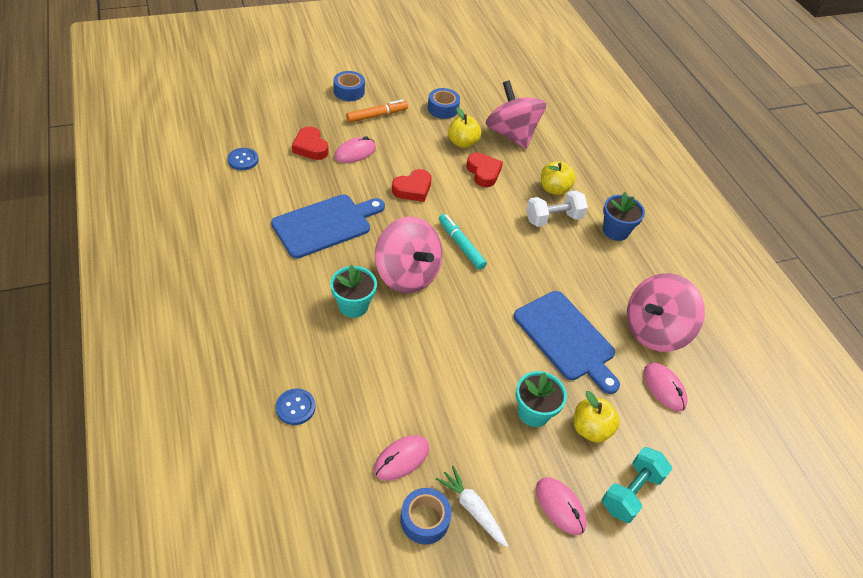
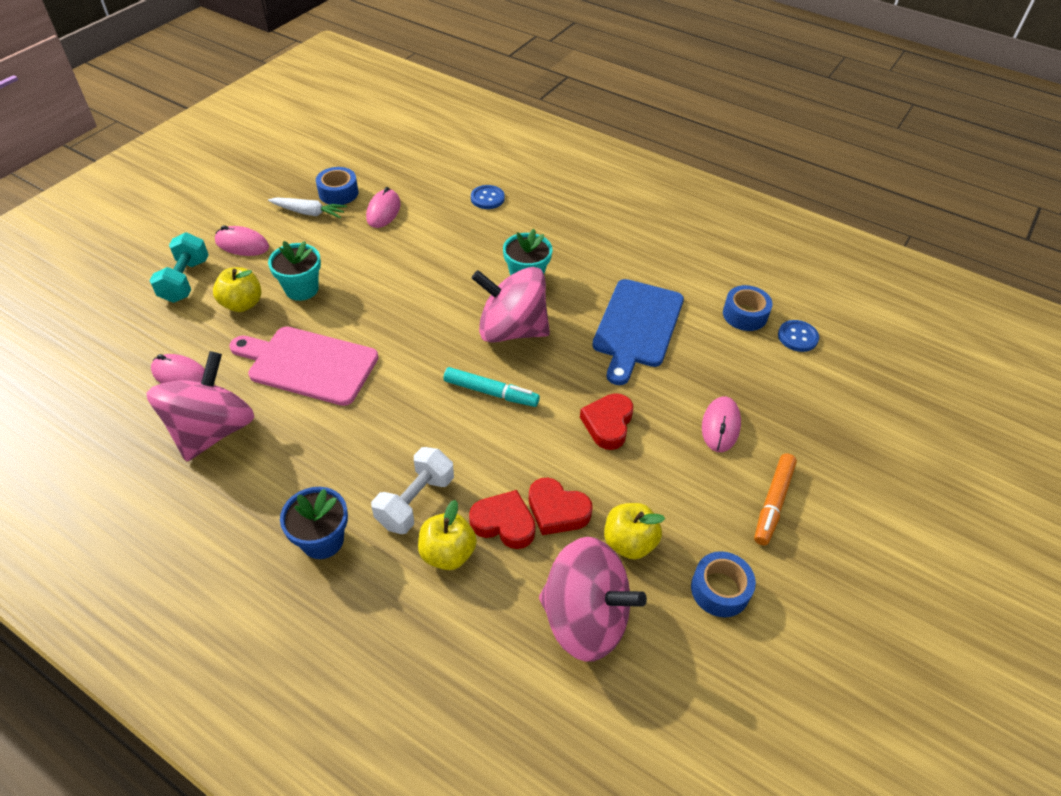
camera: 145 degrees right, 0 degrees up
red heart [292,126,329,160] -> red heart moved to [469,490,536,549]
blue tape [333,71,365,101] -> blue tape moved to [723,285,773,331]
blue cutting board [513,291,620,394] -> pink cutting board [229,327,379,406]

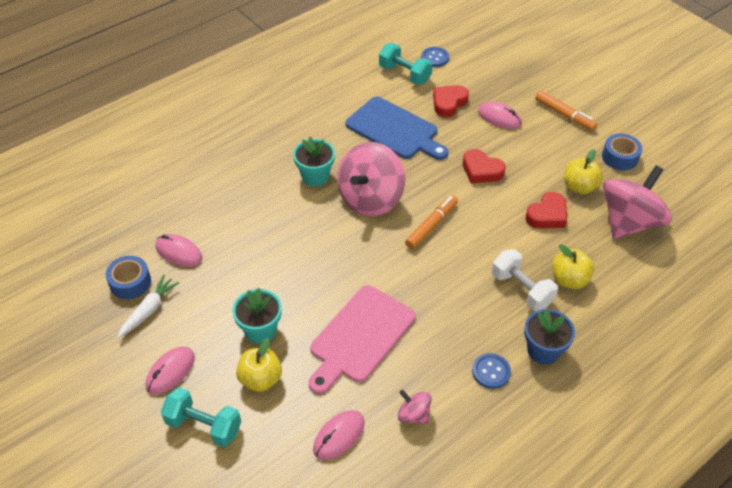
camera: 70 degrees left, 0 degrees up
pink spinning top [146,351,254,462] -> pink spinning top [398,390,431,424], size x0.46
turquoise marker [444,367,540,407] -> orange marker [405,195,458,249]
red heart [469,490,536,549] -> red heart moved to [433,85,469,117]
blue button [471,185,505,209] -> blue button moved to [472,353,511,389]
blue tape [723,285,773,331] -> turquoise dumbbell [379,43,433,85]

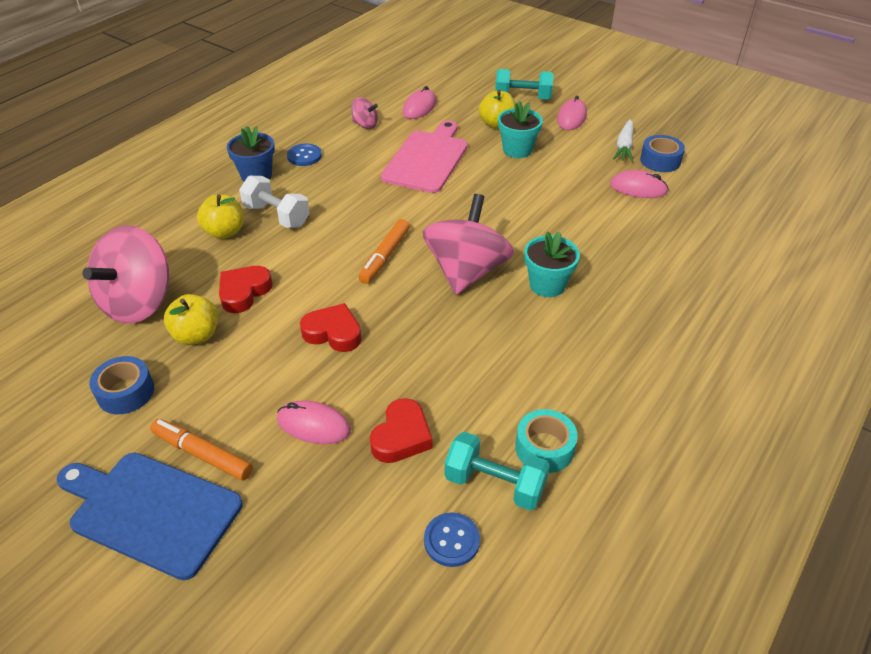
camera: 165 degrees right, 5 degrees down
blue cutting board [346,97,448,160] -> blue cutting board moved to [56,453,243,580]
none -> turquoise tape [515,409,578,473]

